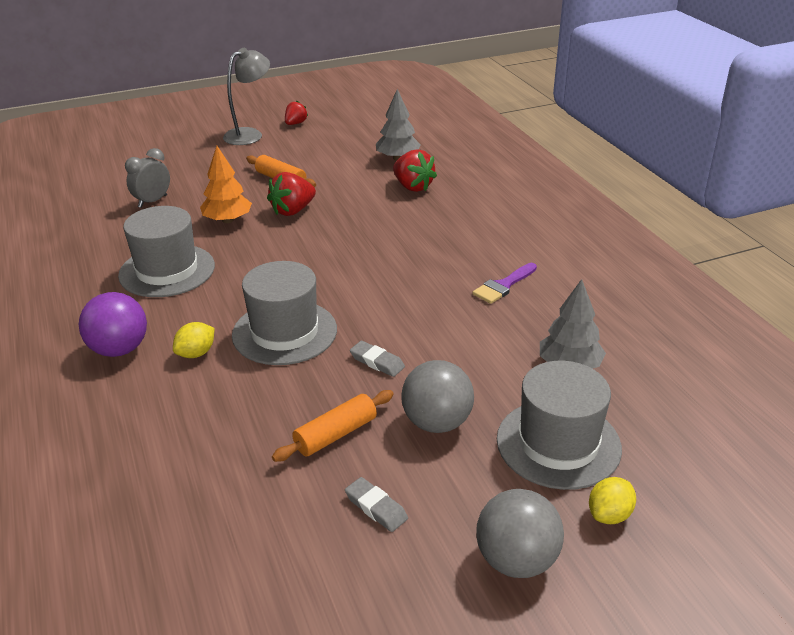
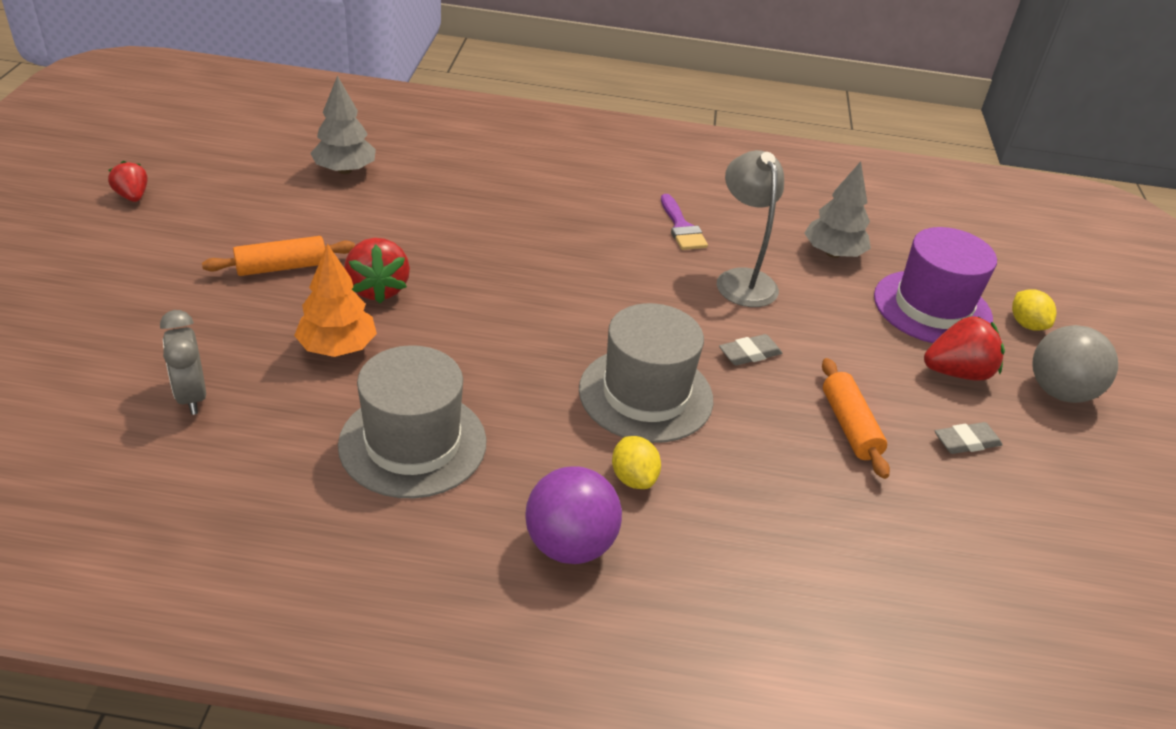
camera: 65 degrees left, 5 degrees up
grey lamp [223,48,270,145] -> grey lamp moved to [717,150,784,307]
red strawberry [393,149,437,192] -> red strawberry moved to [924,316,1005,380]
grey ball [401,360,474,433] -> none
grey hat [497,361,622,490] -> purple hat [874,227,997,343]

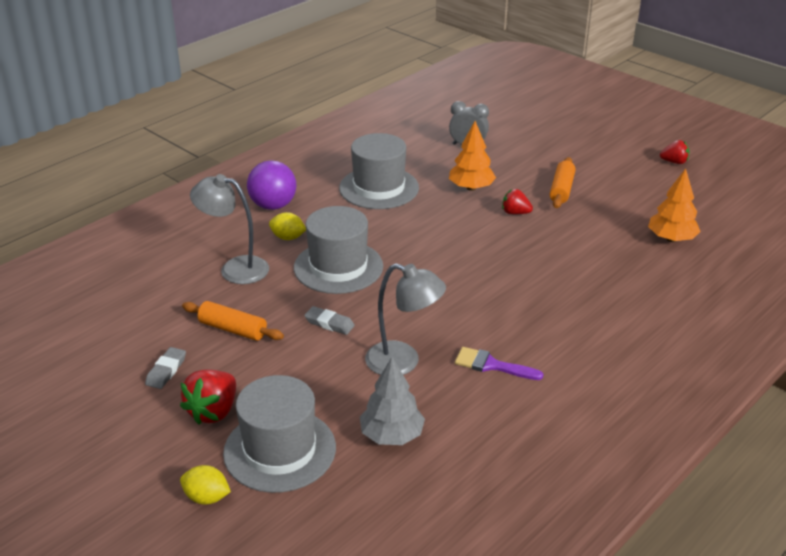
camera: 130 degrees right, 5 degrees down
grey tree [310,76,376,174] -> orange tree [648,169,701,242]
red strawberry [344,238,410,303] -> red strawberry [502,189,533,214], size x0.63
grey eraser [719,334,782,366] -> grey eraser turned 75 degrees counterclockwise [304,306,355,335]
purple hat [874,227,997,343] -> grey hat [223,375,336,493]
grey ball [1032,325,1118,403] -> none
none -> grey lamp [190,174,269,284]

